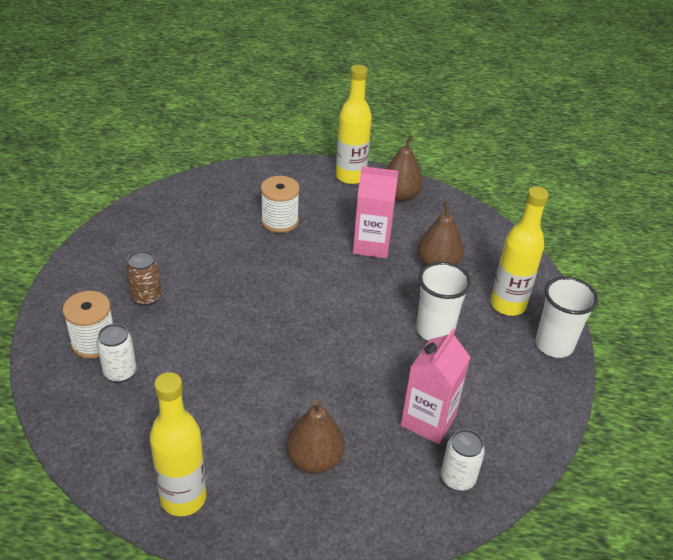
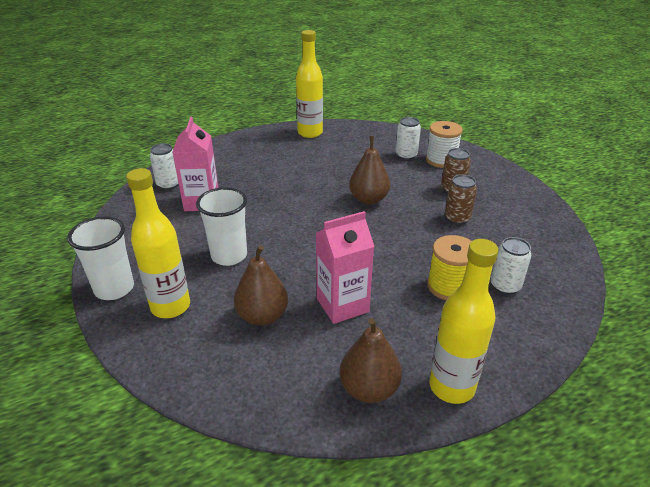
camera: 150 degrees right, 5 degrees down
white spool [261,176,300,233] -> yellow spool [427,235,472,300]
brown pear [286,399,345,474] -> brown pear moved to [349,136,390,205]
none -> brown can [445,174,477,225]
none -> white can [491,237,531,295]

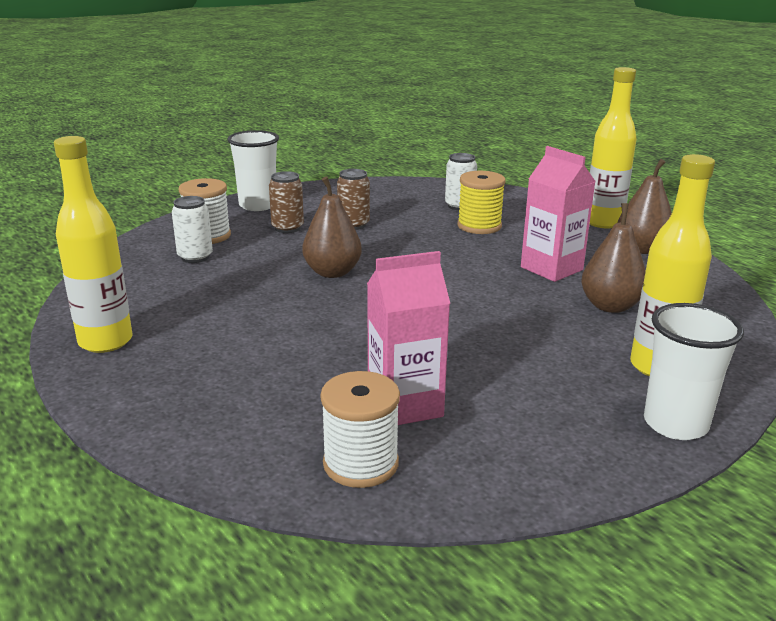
camera: 105 degrees left, 10 degrees down
white can [150,143,178,190] -> white spool [320,371,400,488]
white cup [196,187,247,266] -> white cup moved to [227,130,279,211]

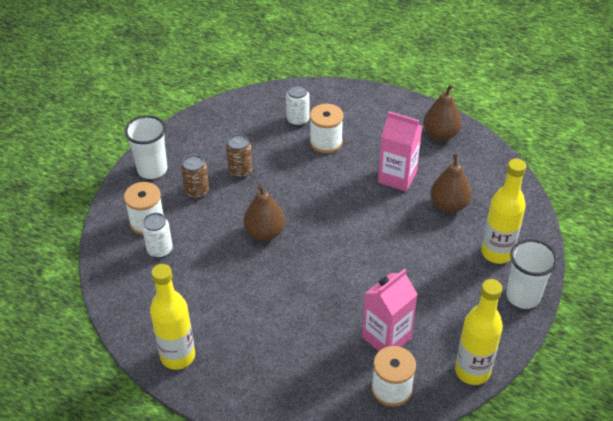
camera: 25 degrees left, 20 degrees up
yellow spool [457,171,506,234] -> white spool [310,104,343,153]
yellow bottle [590,67,637,229] -> yellow bottle moved to [455,279,503,385]

